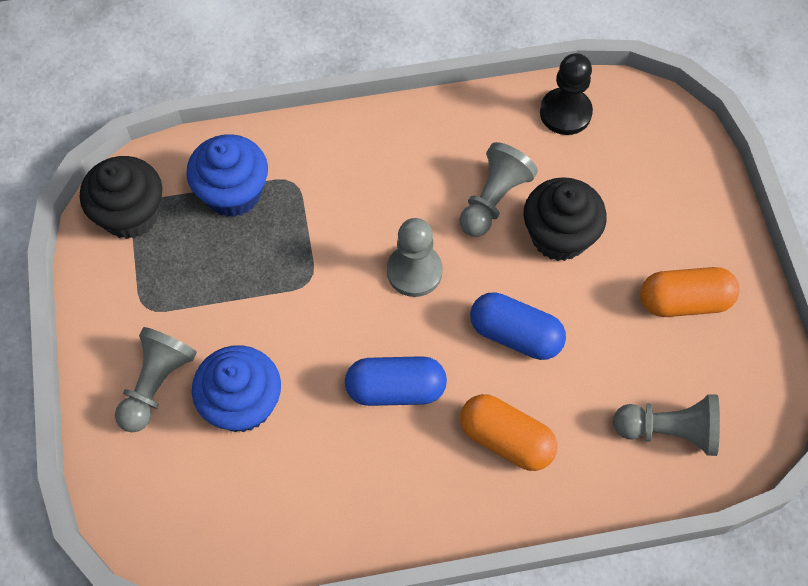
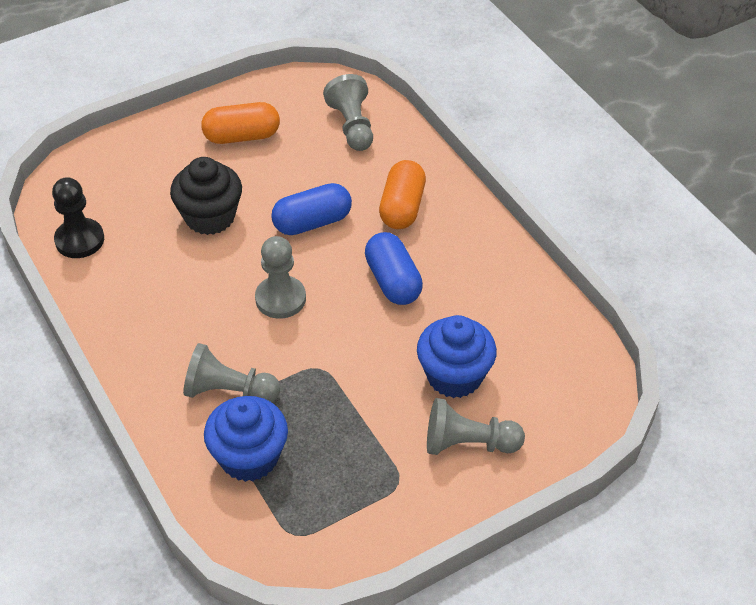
camera: 110 degrees left, 15 degrees down
black cupcake [80,156,163,239] -> none
grey pawn [460,142,538,237] -> grey pawn moved to [183,343,280,402]
blue capsule [470,292,566,360] -> blue capsule turned 60 degrees clockwise [271,183,352,235]
orange capsule [640,267,740,317] -> orange capsule turned 75 degrees counterclockwise [201,102,280,144]

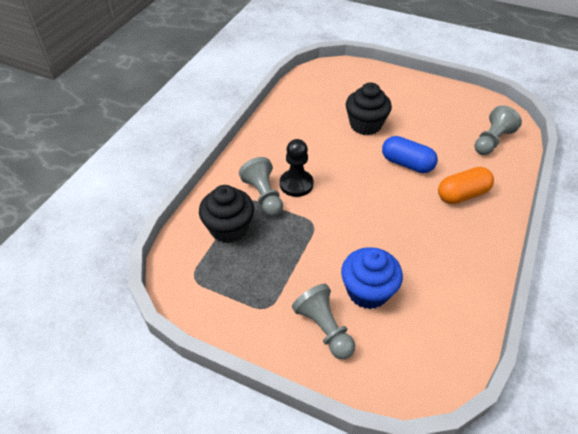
camera: 55 degrees right, 0 degrees up
black pawn [52,177,104,258] -> black pawn moved to [280,139,313,197]
orange capsule [201,102,280,144] -> none
blue cupcake [204,396,288,482] -> black cupcake [199,185,254,243]
grey pawn [255,236,306,319] -> none
blue capsule [365,232,423,305] -> none

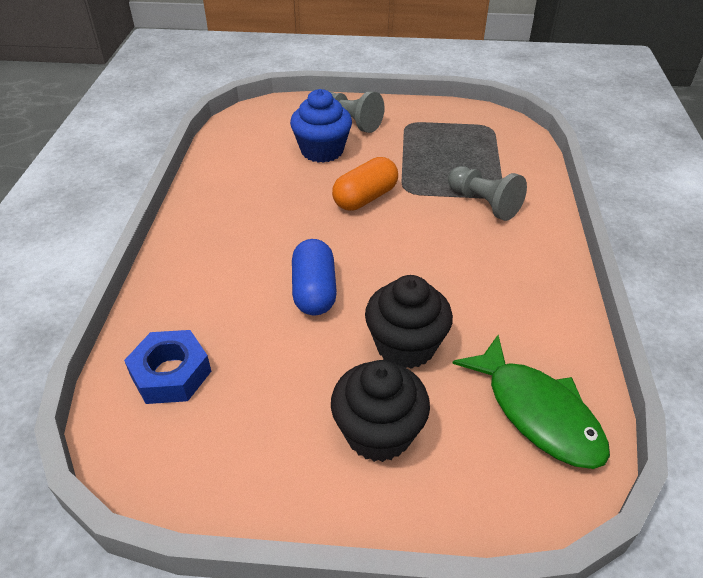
camera: 160 degrees right, 5 degrees down
black cupcake [199,185,254,243] -> black cupcake moved to [331,360,430,462]
black pawn [280,139,313,197] -> none
blue capsule [382,136,438,173] -> blue capsule turned 75 degrees clockwise [292,239,337,316]
orange capsule [438,167,494,204] -> orange capsule moved to [332,157,398,211]
grey pawn [474,105,522,155] -> blue nut [124,330,211,404]
none -> green fish [452,335,610,469]

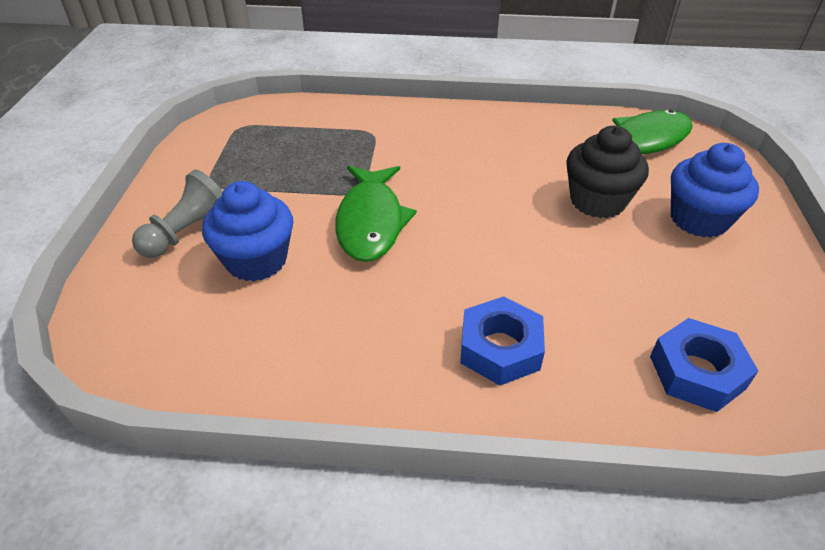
camera: 90 degrees left, 0 degrees up
blue capsule [292,239,337,316] -> none
black cupcake [331,360,430,462] -> blue cupcake [671,143,759,238]
orange capsule [332,157,398,211] -> green fish [335,166,417,262]
grey pawn [448,166,527,221] -> none
none -> blue nut [460,296,545,386]

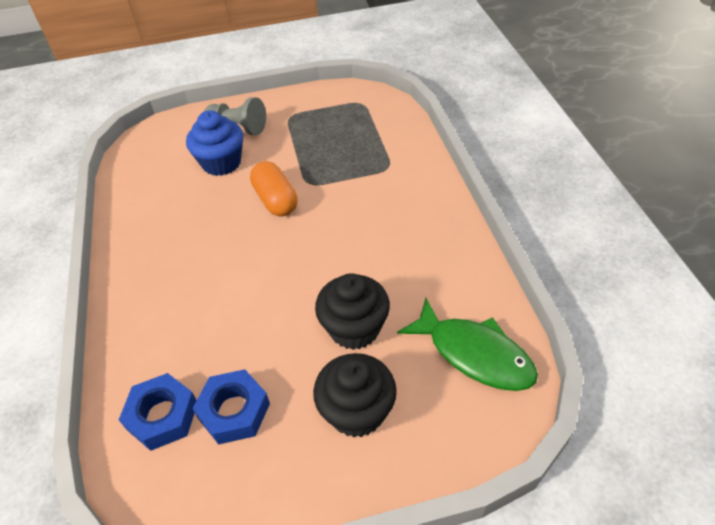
camera: 75 degrees right, 5 degrees up
green fish [335,166,417,262] -> orange capsule [250,161,298,216]
blue nut [460,296,545,386] -> blue nut moved to [192,369,270,445]
blue cupcake [671,143,759,238] -> black cupcake [313,353,397,438]

